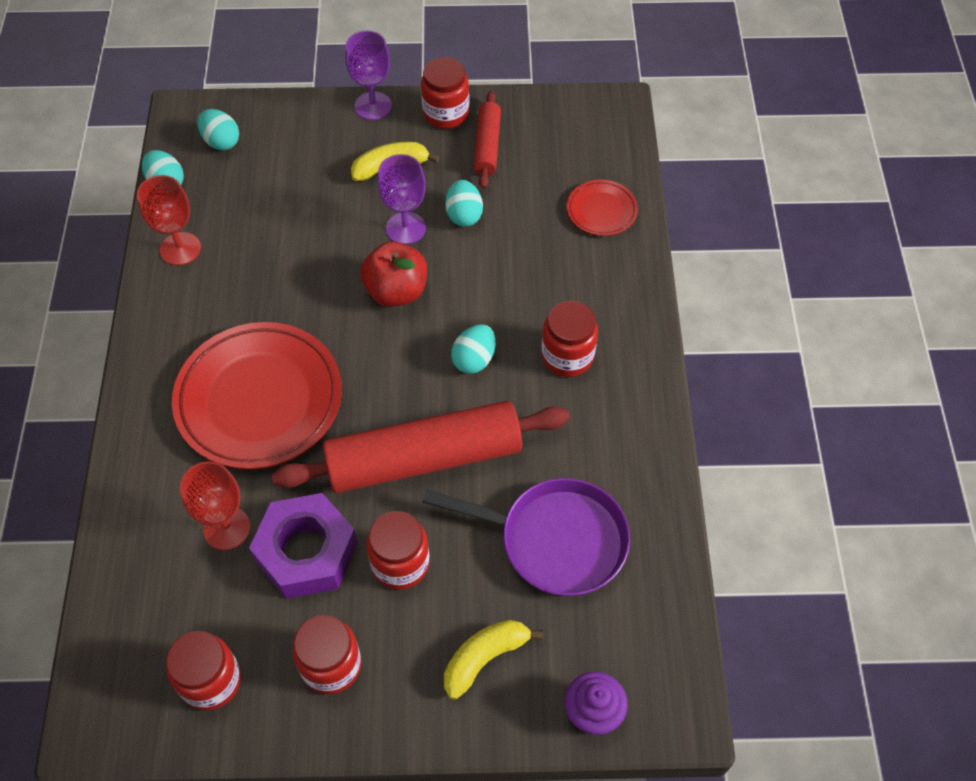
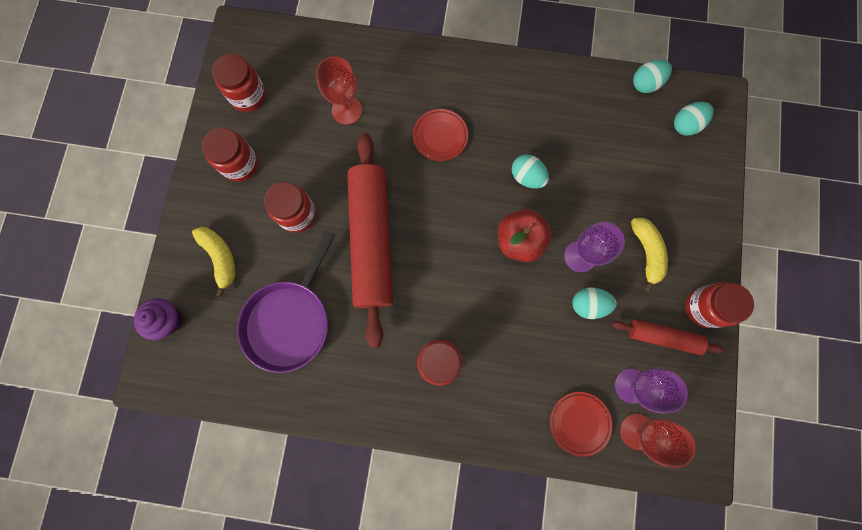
camera: 100 degrees right, 20 degrees up
red goblet [137,175,201,265] -> red goblet moved to [620,414,696,468]
red plate [172,322,342,469] -> red plate [413,109,468,161], size x0.47
purple nut [249,493,358,599] -> none
purple goblet [345,30,392,120] -> purple goblet moved to [615,368,688,413]
turquoise egg [451,324,495,374] -> turquoise egg moved to [512,154,549,189]

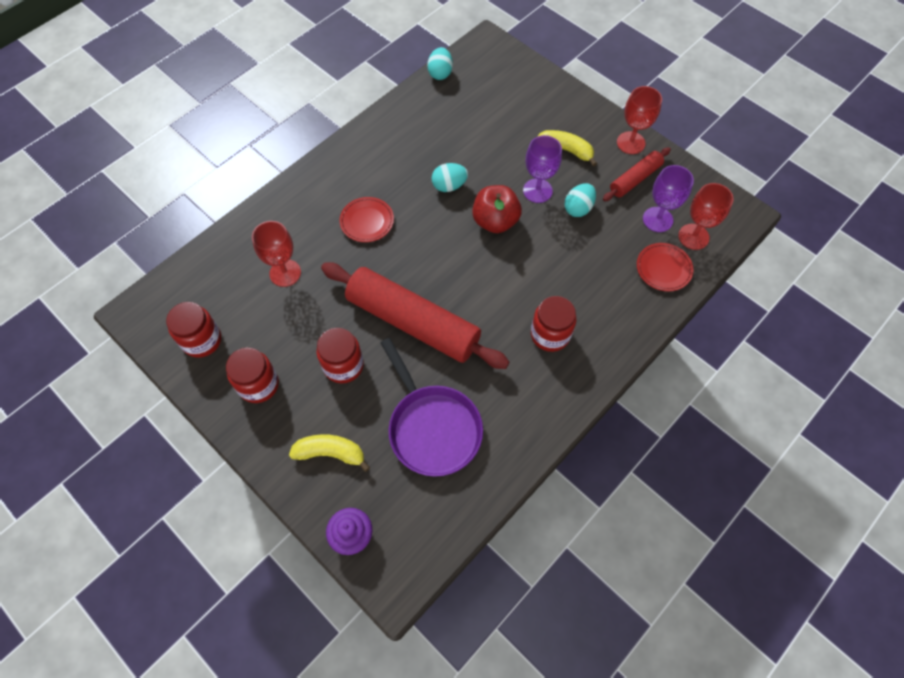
camera: 55 degrees left, 15 degrees down
turquoise egg [674,102,714,136] -> none
red jar [685,282,754,328] -> red goblet [617,86,662,154]

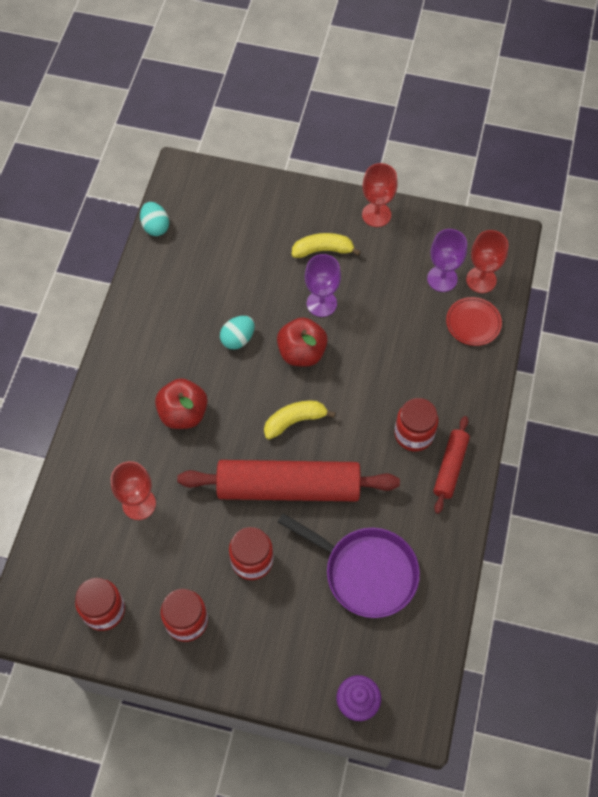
camera: 30 degrees left, 0 degrees up
yellow banana [289,434,370,472] -> yellow banana moved to [264,401,336,440]
red plate [340,197,394,242] -> red apple [155,378,208,429]
turquoise egg [564,183,596,217] -> none
red rolling pin [603,147,671,201] -> red rolling pin moved to [433,416,470,514]

